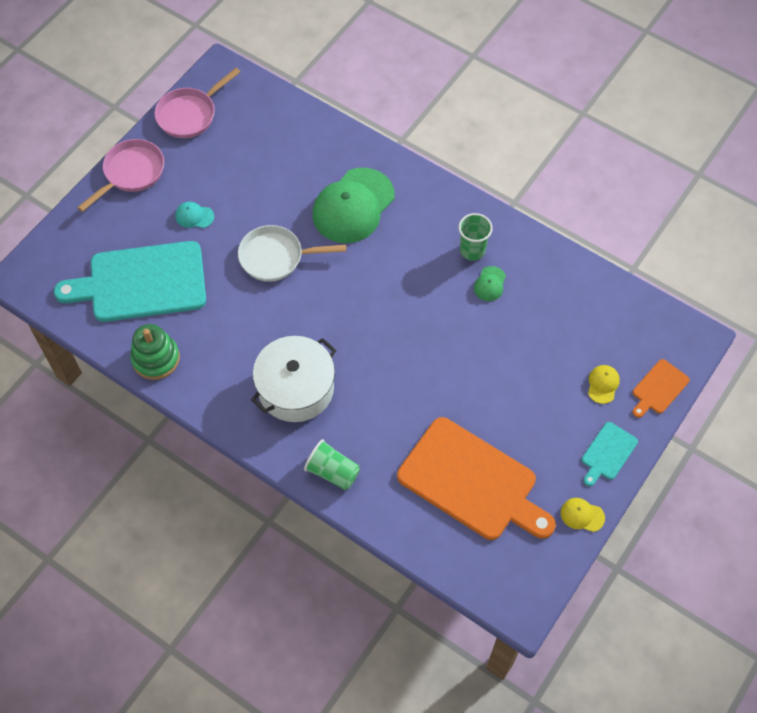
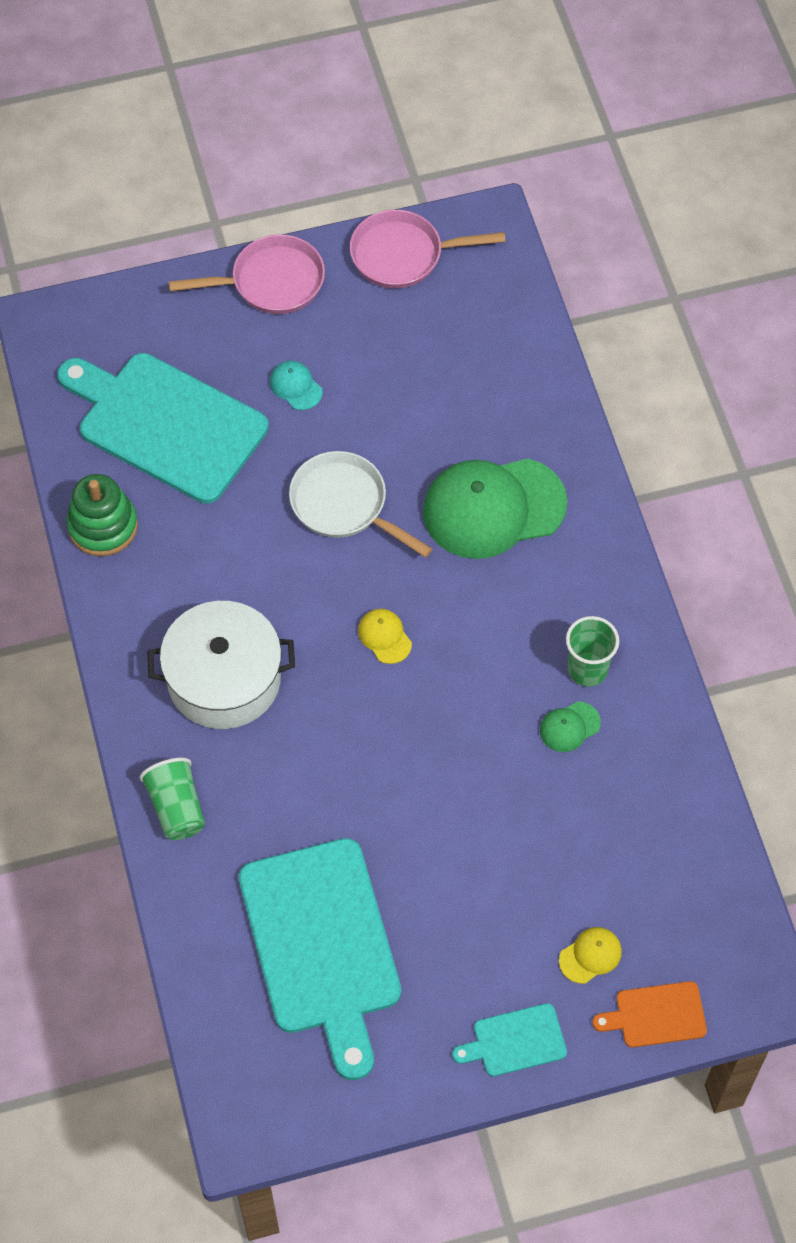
camera: 40 degrees right, 0 degrees up
orange cutting board [397,417,556,540] -> turquoise cutting board [239,838,401,1080]
yellow cap [561,498,605,532] -> yellow cap moved to [358,609,412,664]

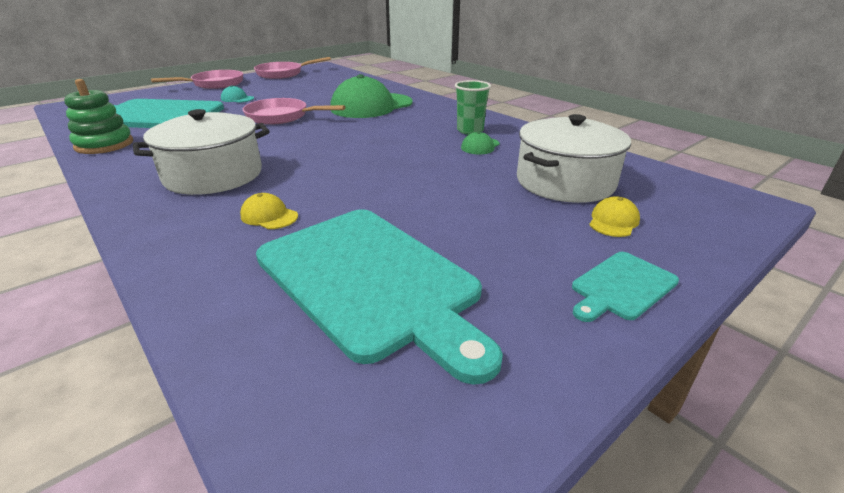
camera: 25 degrees left, 30 degrees down
green cup [140,758,205,840] -> none
white pan [289,451,432,557] -> pink pan [243,98,345,125]
yellow cap [358,609,412,664] -> yellow cap moved to [240,193,298,229]
orange cutting board [593,981,707,1048] -> none
none -> white pot [517,114,631,203]

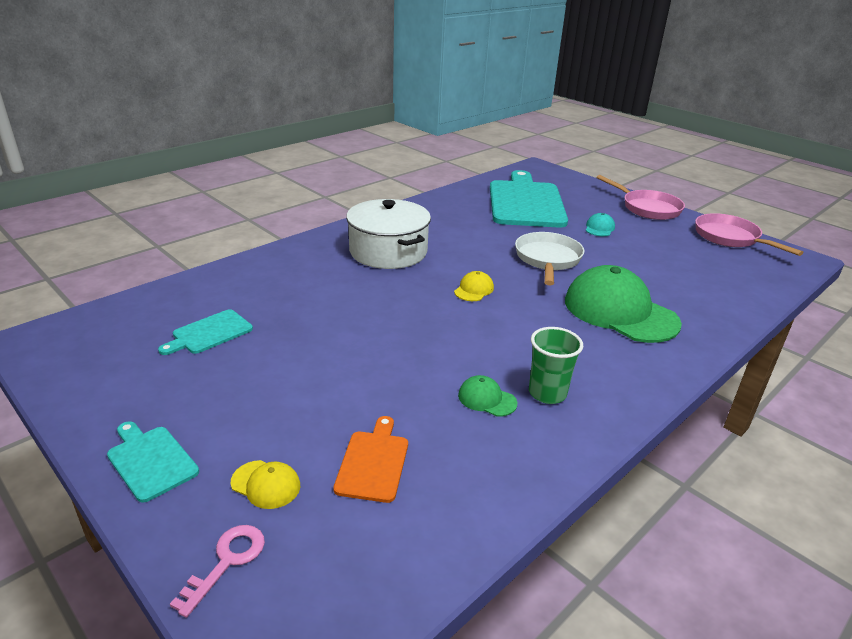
camera: 85 degrees right, 0 degrees up
green stacking toy [64,79,133,154] -> none
yellow cap [240,193,298,229] -> yellow cap moved to [454,271,494,301]
pink pan [243,98,345,125] -> white pan [515,232,584,286]
turquoise cutting board [256,209,503,385] -> turquoise cutting board [158,309,253,355], size x0.45
white pot [517,114,631,203] -> orange cutting board [333,416,408,503]
none -> pink key [170,525,265,618]

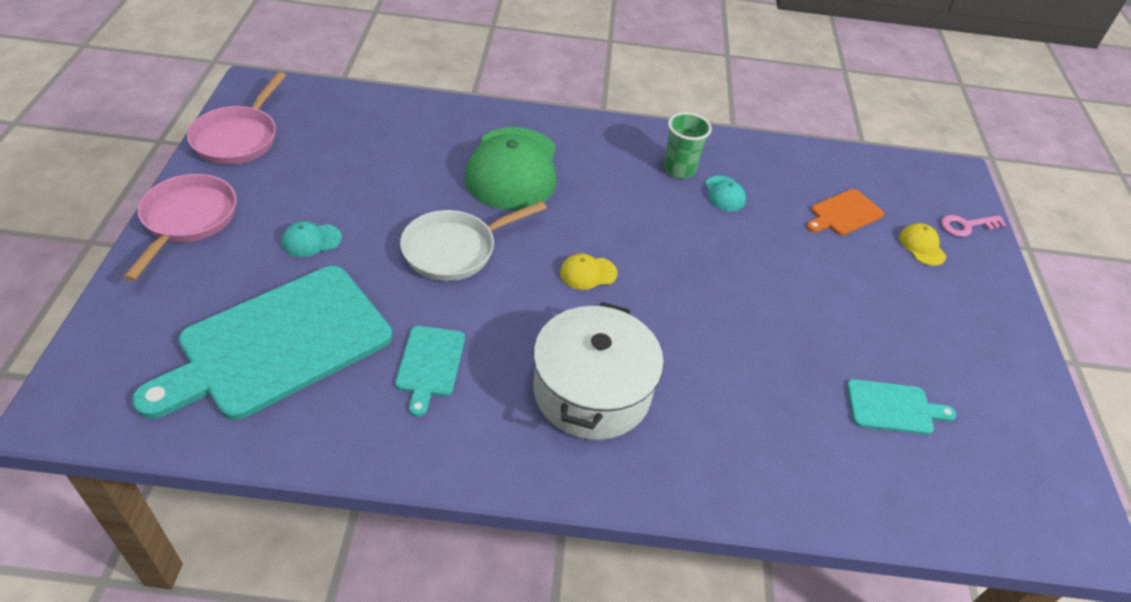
camera: 135 degrees left, 15 degrees up
turquoise cutting board [107,421,199,503] -> turquoise cutting board moved to [395,326,465,417]
green cap [458,375,517,417] -> turquoise cap [705,176,746,211]

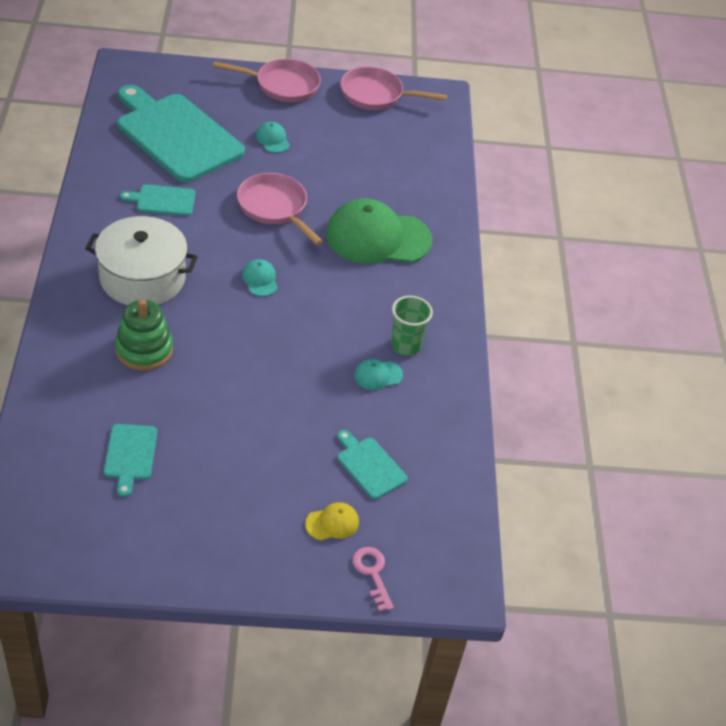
camera: 85 degrees right, 0 degrees up
white pan [400,201,547,281] -> pink pan [237,173,323,245]
yellow cap [560,254,618,290] -> turquoise cap [242,259,278,296]
orange cutting board [806,189,884,235] -> turquoise cutting board [337,430,408,499]
none -> green stacking toy [115,299,173,371]

